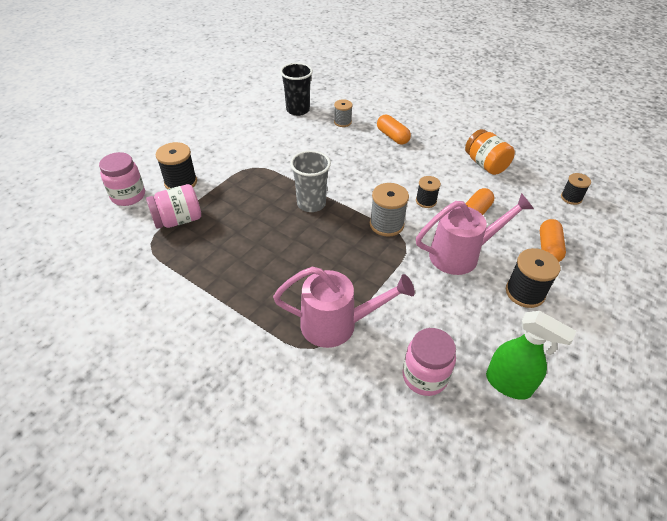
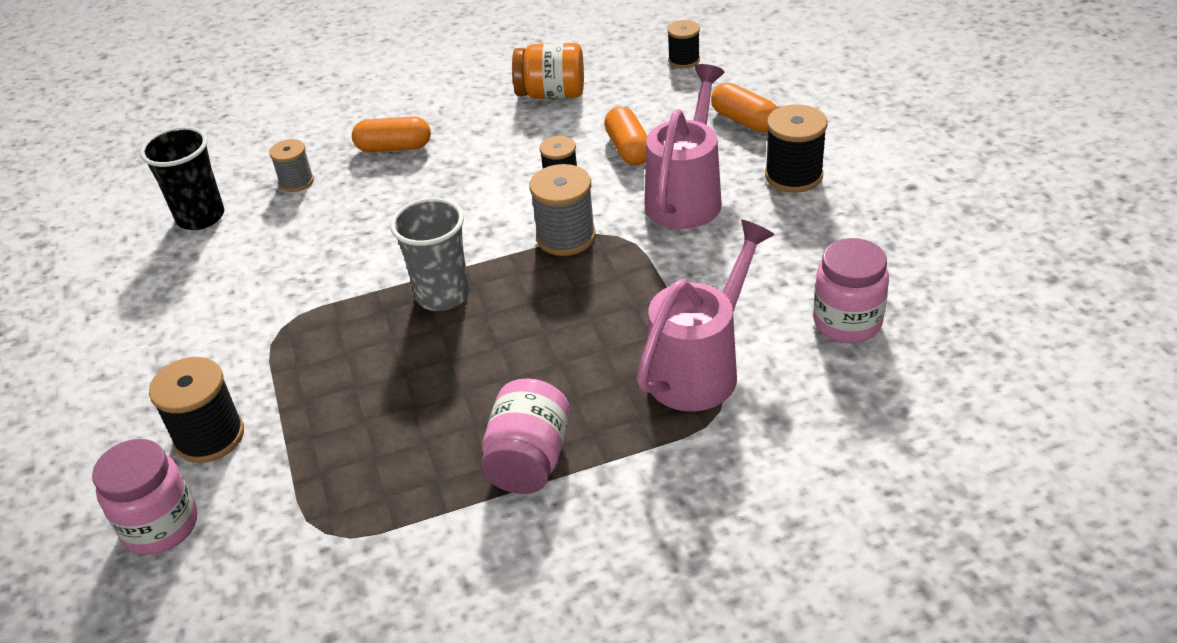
camera: 50 degrees left, 5 degrees down
pink jar [146,184,201,229] -> pink jar moved to [481,378,570,494]
green spray bottle [486,311,577,400] -> none

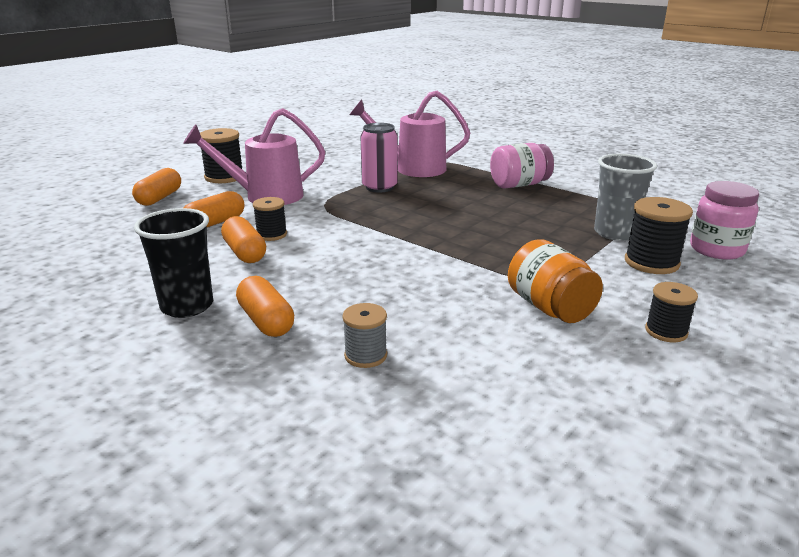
camera: 125 degrees left, 15 degrees down
black cup [140,126,224,230] -> black cup moved to [134,208,213,318]
grey cup [390,198,469,311] -> grey cup moved to [594,154,657,241]
orange jar [512,43,584,99] -> orange jar moved to [508,239,603,323]
grey spool [529,164,596,256] -> none
black spool [667,20,700,68] -> black spool moved to [645,282,698,342]
pink jar [813,238,889,343] -> none
none -> orange capsule [221,216,266,263]
none -> pink can [360,123,398,193]

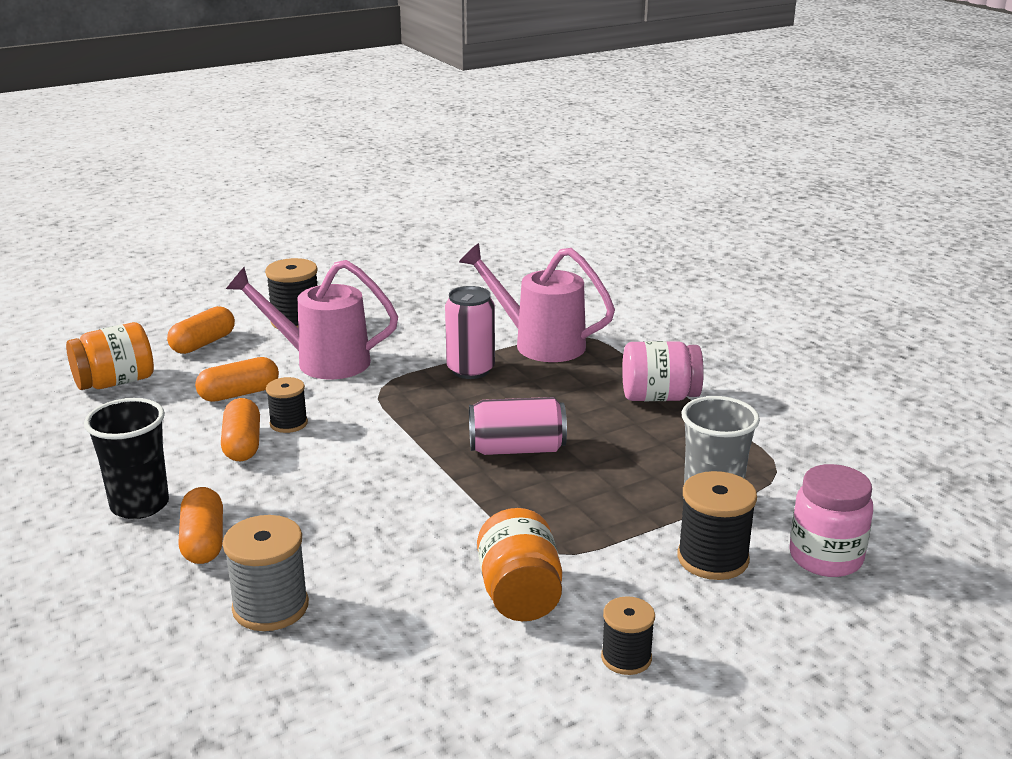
camera: 20 degrees right, 0 degrees up
grey spool [342,303,387,368] -> grey spool [223,515,309,631], size x1.58
none -> orange jar [66,322,154,390]
none -> pink can [469,397,567,455]

